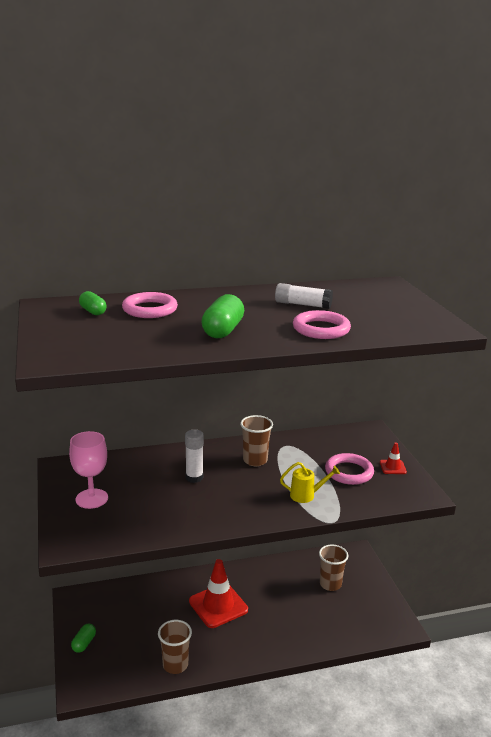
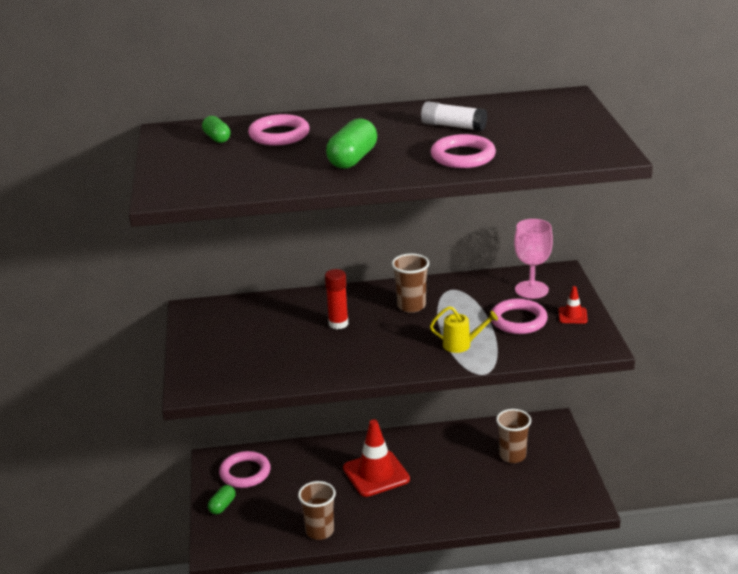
camera: 10 degrees right, 5 degrees up
pink goblet [69,431,108,509] -> pink goblet moved to [514,219,553,299]
white glue stick [185,430,204,483] -> red glue stick [325,269,348,329]
none -> pink ring [219,451,271,488]

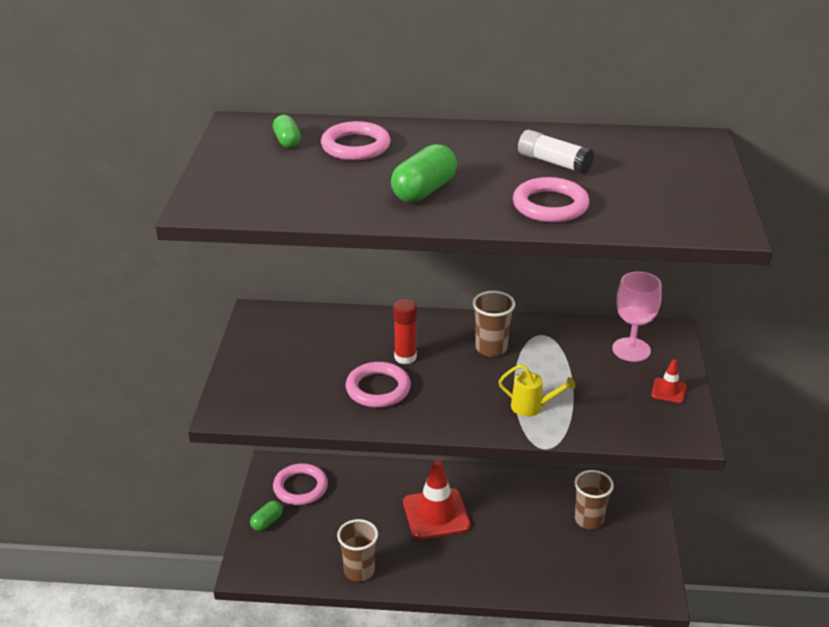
camera: 10 degrees right, 5 degrees up
pink ring [491,299,548,334] -> pink ring moved to [346,362,411,407]

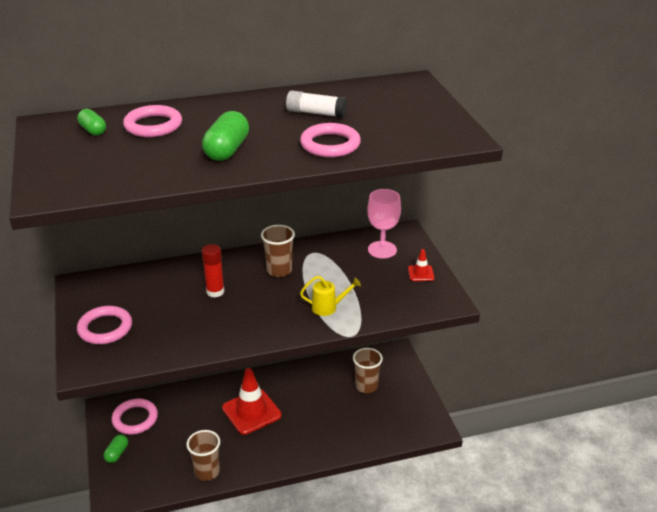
camera: 20 degrees left, 0 degrees up
pink ring [346,362,411,407] -> pink ring moved to [77,306,132,344]

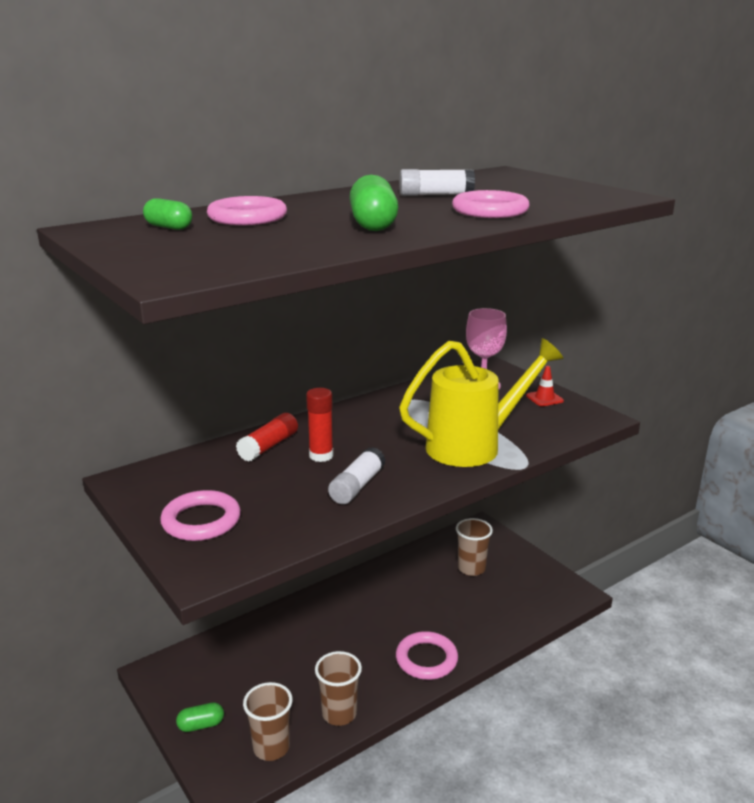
camera: 20 degrees left, 10 degrees down
green capsule [104,435,128,463] -> green capsule turned 75 degrees clockwise [176,702,224,732]
pink ring [111,399,158,434] -> pink ring moved to [396,631,458,680]
red traffic cone [222,368,282,435] -> none
brown cup [261,225,295,277] -> brown cup moved to [243,682,293,761]
yellow watering can [300,276,361,316] -> yellow watering can [399,338,563,467], size x2.28
none -> red glue stick [236,413,298,462]
none -> white glue stick [328,447,386,504]

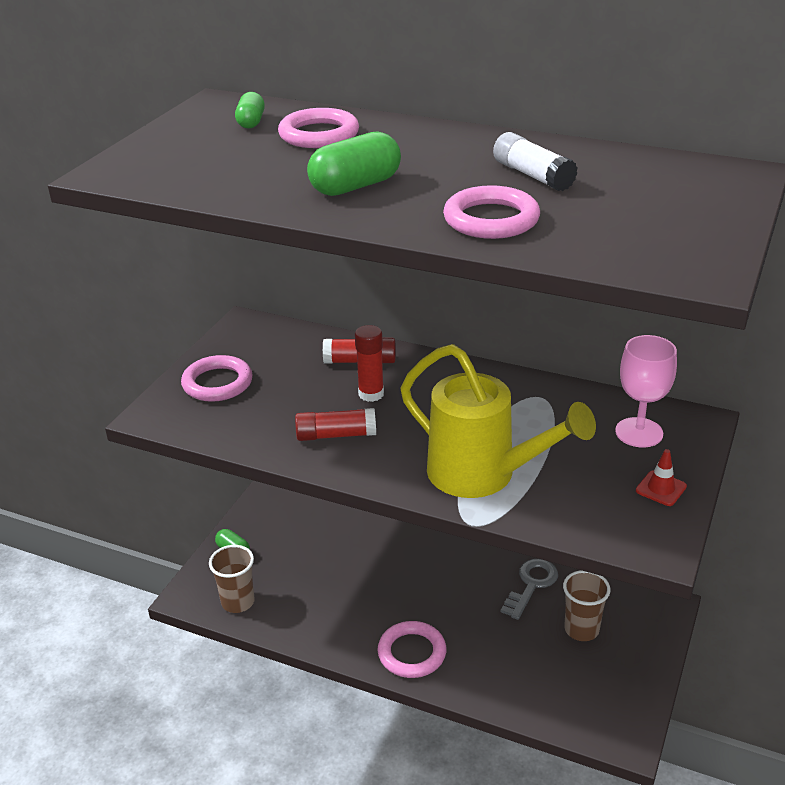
camera: 60 degrees right, 10 degrees up
brown cup [315,651,362,726] -> none
white glue stick [328,447,386,504] -> red glue stick [295,408,376,441]
none -> grey key [501,559,558,620]

